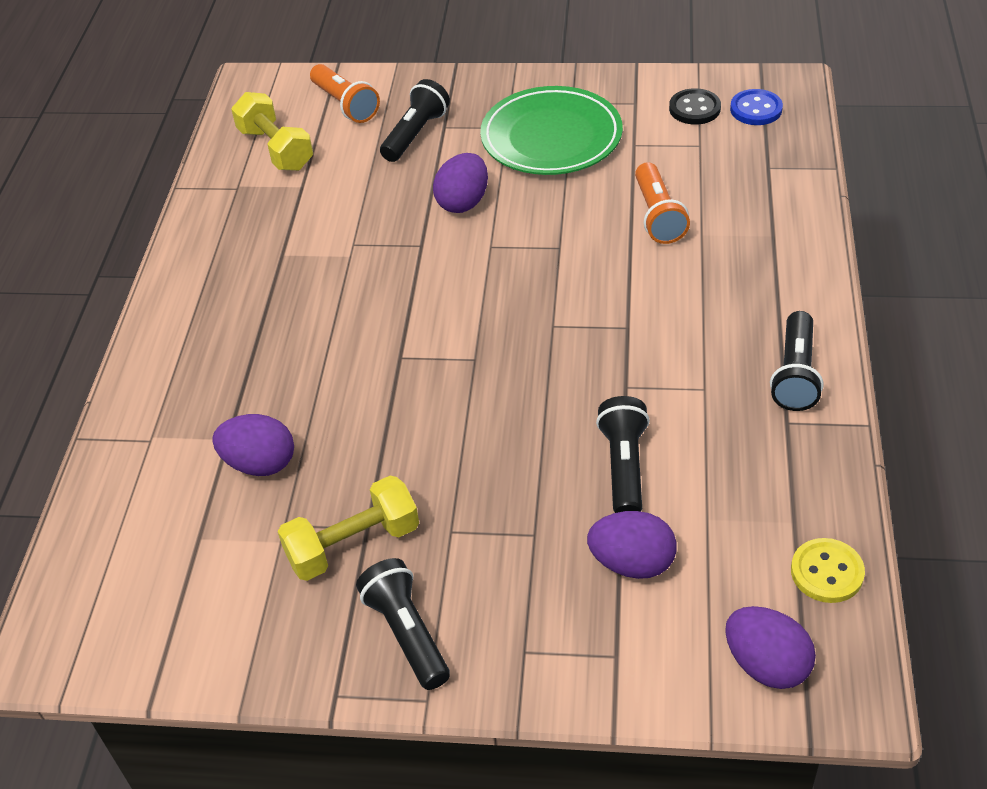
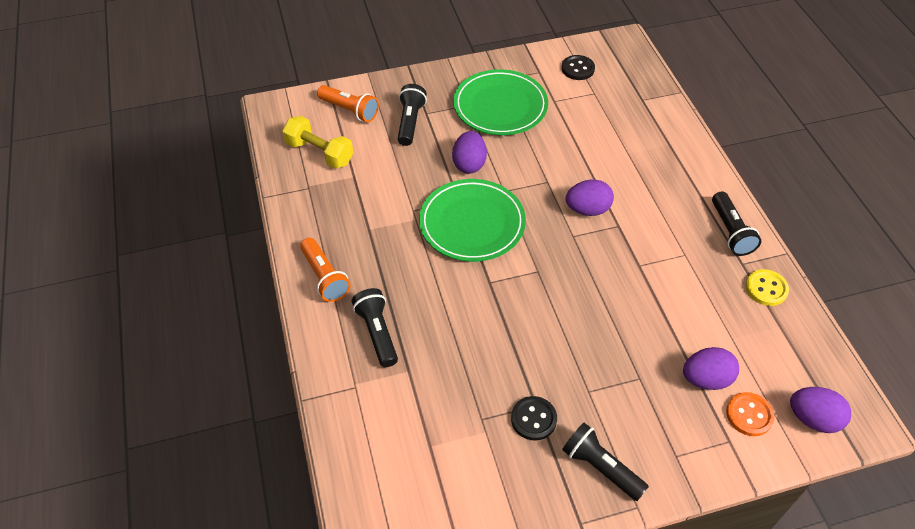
camera: 25 degrees left, 5 degrees up
purple egg [212,414,294,476] -> purple egg moved to [566,179,614,216]
yellow dumbbell [278,475,419,581] -> black button [511,396,557,440]
black flashlight [596,396,650,513] -> black flashlight moved to [352,288,398,367]
orange flashlight [635,162,690,244] -> orange flashlight moved to [300,238,351,302]
blue button [730,89,783,125] -> none
yellow button [791,538,865,603] -> yellow button moved to [745,269,789,306]
none -> green plate [419,179,526,262]
none -> orange button [726,392,775,436]

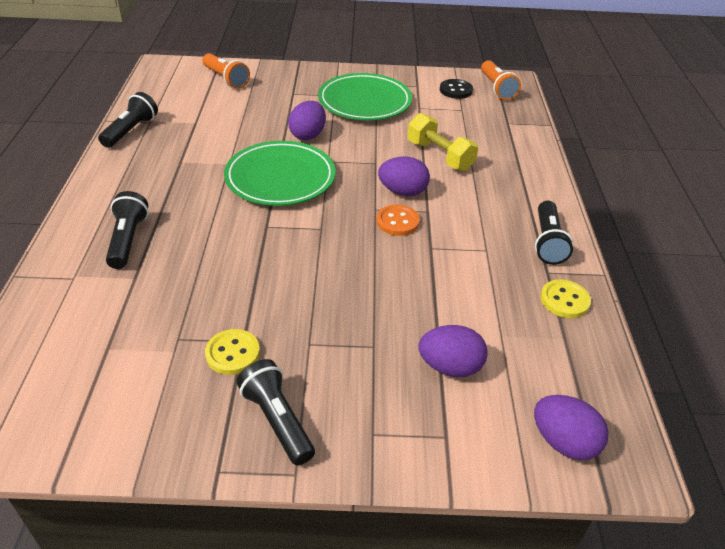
camera: 15 degrees right, 10 degrees down
yellow dumbbell [282,116,353,169] -> yellow dumbbell moved to [407,113,478,171]
orange flashlight [300,238,351,302] -> orange flashlight moved to [481,60,521,100]
black flashlight [398,84,427,146] -> black flashlight moved to [98,92,158,148]
black button [511,396,557,440] -> yellow button [205,329,260,375]
orange button [726,392,775,436] -> orange button moved to [376,205,420,236]

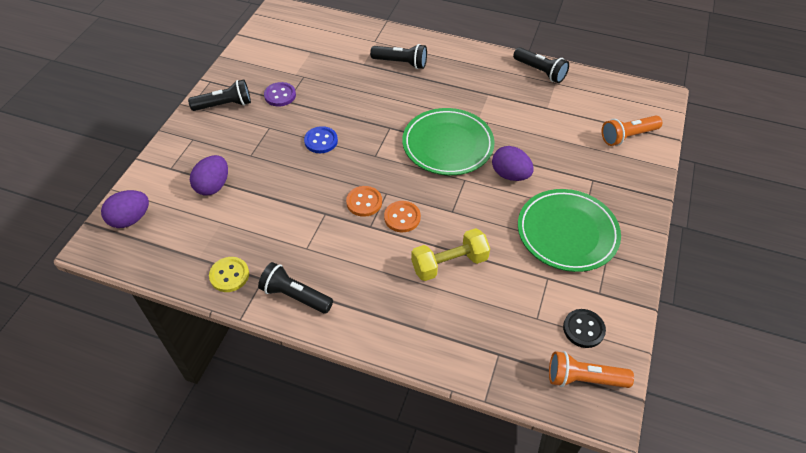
camera: 110 degrees right, 10 degrees up
yellow button [205,329,260,375] -> purple button [264,82,296,107]
purple egg [378,157,430,196] -> orange button [384,201,421,232]
none -> blue button [304,126,338,153]

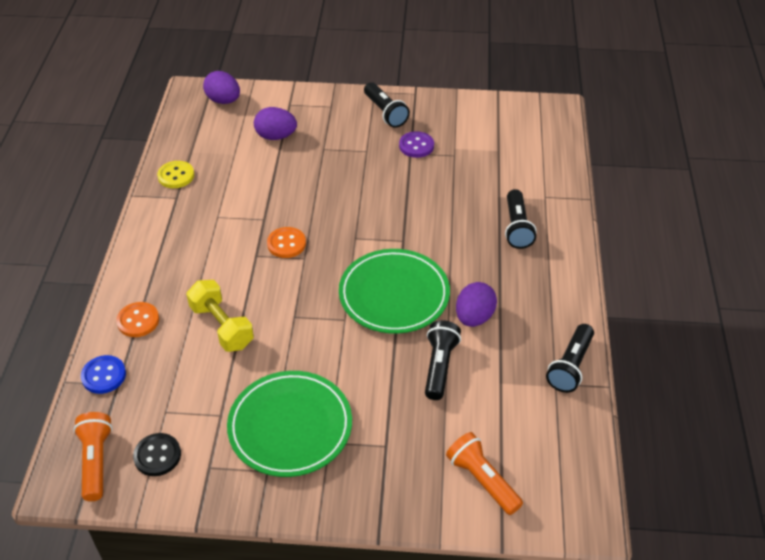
camera: 75 degrees right, 5 degrees down
black flashlight [258,262,333,314] -> black flashlight moved to [425,320,461,400]
blue button [304,126,338,153] -> blue button moved to [81,355,126,394]
orange button [384,201,421,232] -> orange button moved to [116,302,159,337]
purple egg [492,146,534,181] -> purple egg moved to [456,282,497,327]

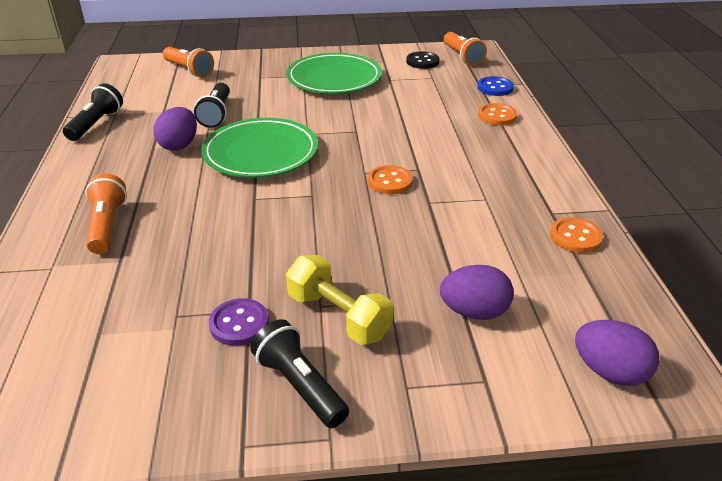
camera: 170 degrees right, 10 degrees down
yellow button [157,161,194,188] -> orange button [550,217,603,253]
yellow dumbbell [186,280,254,352] -> yellow dumbbell moved to [286,255,394,345]
black flashlight [505,189,537,249] -> orange flashlight [85,174,127,254]

